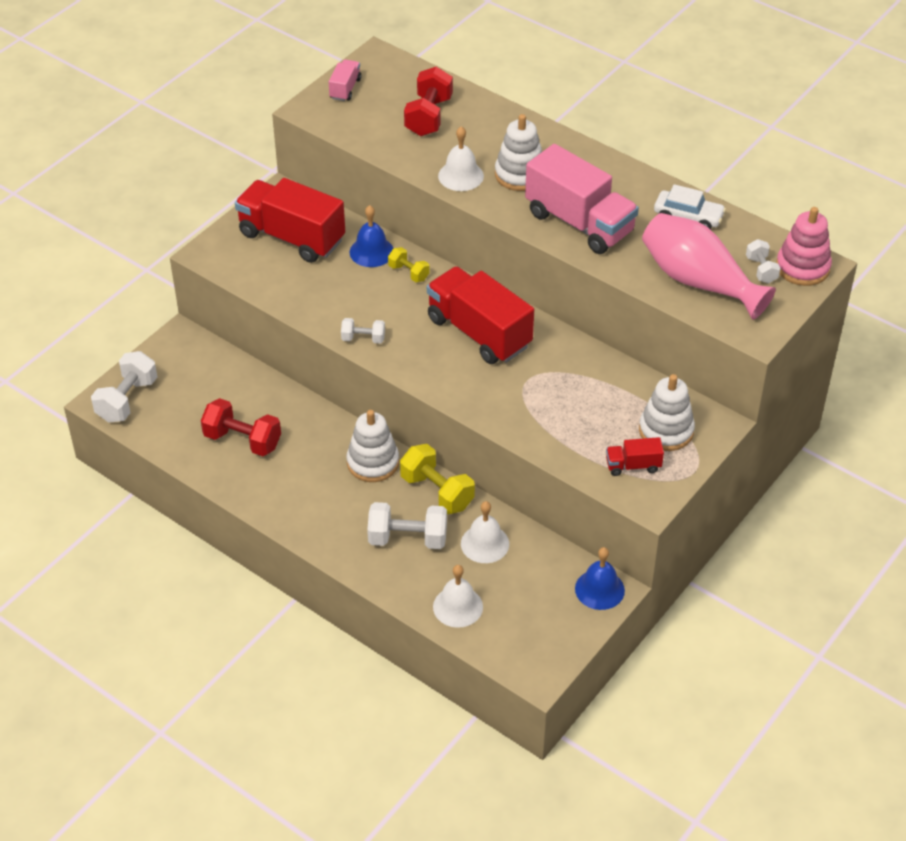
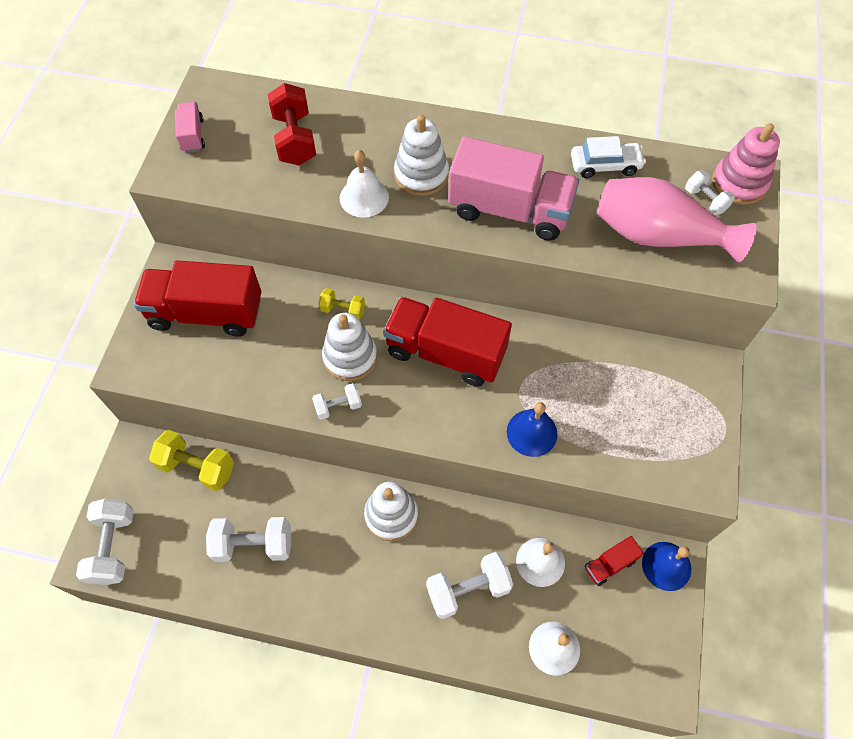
camera: 25 degrees left, 15 degrees up
red dumbbell [201,398,281,456] -> white dumbbell [206,517,291,562]
blue bell [350,205,394,267] -> blue bell moved to [507,402,557,457]
yellow dumbbell [400,444,475,514] -> yellow dumbbell moved to [149,430,234,491]
red truck [606,437,664,476] -> red truck moved to [585,536,644,586]
white stacking toy [639,374,695,451] -> white stacking toy moved to [322,313,377,381]

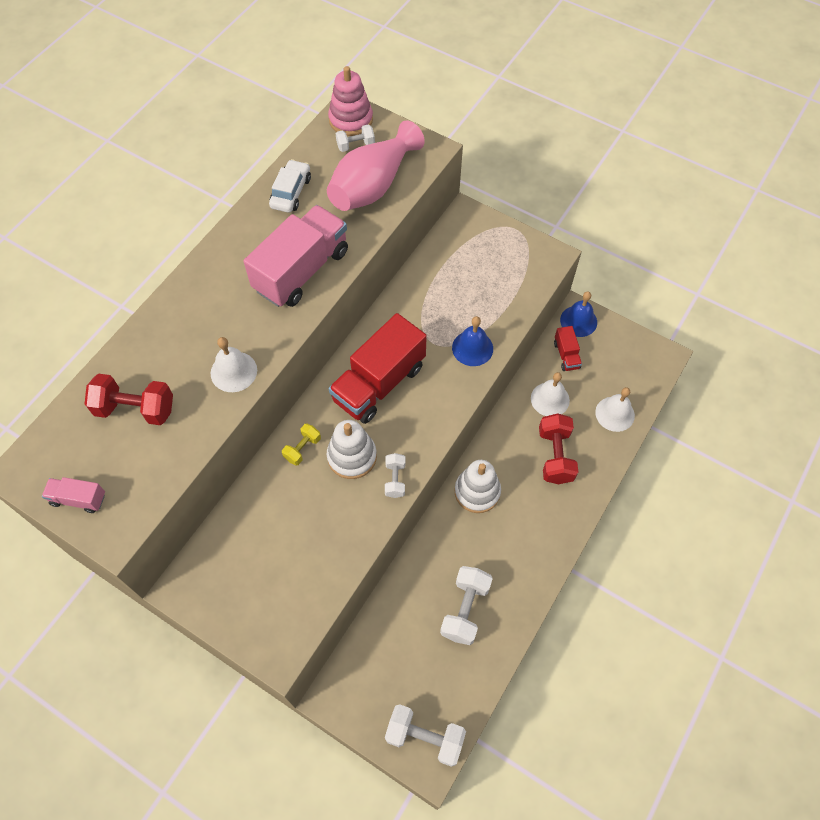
camera: 70 degrees left, 0 degrees up
red truck [134,260,261,337] -> none
yellow dumbbell [149,430,234,491] -> none
white stacking toy [394,114,449,196] -> none
white dumbbell [426,552,513,619] -> red dumbbell [539,413,578,484]

